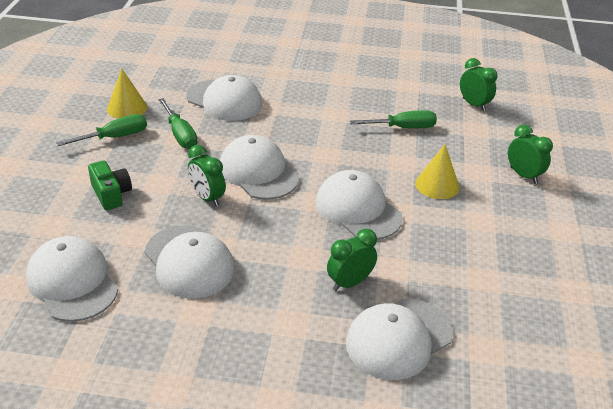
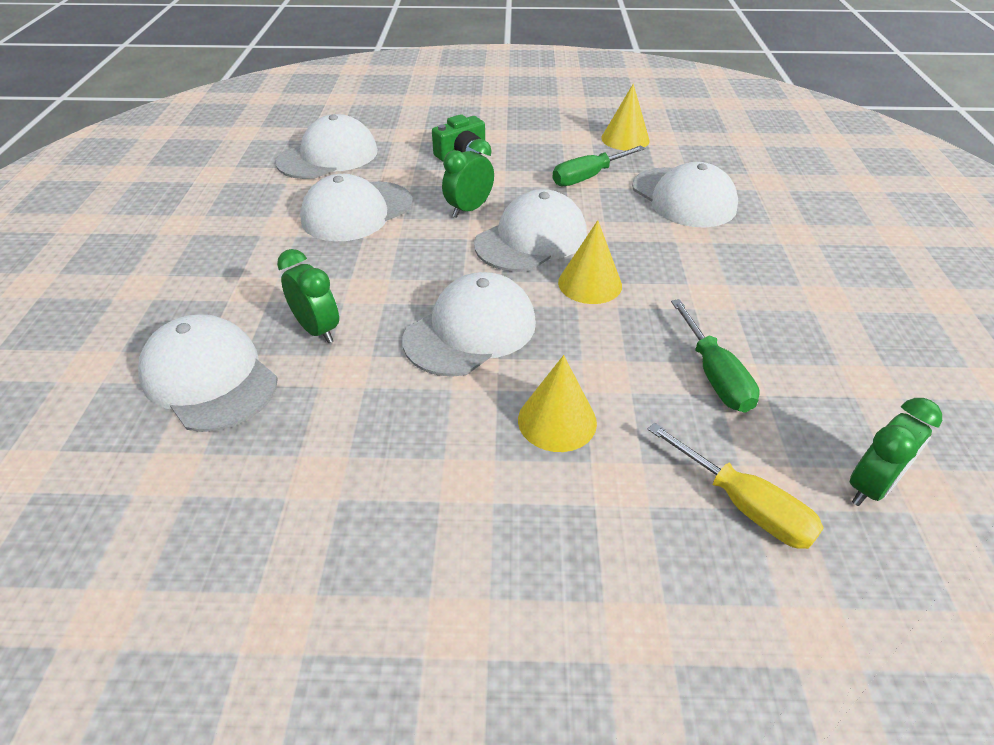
camera: 85 degrees right, 5 degrees up
green screwdriver [56,114,147,146] -> none
white cap [186,75,262,121] -> white cap turned 60 degrees counterclockwise [632,162,738,228]
green clock [508,125,553,184] -> none
none -> yellow cone [558,220,622,304]
none -> yellow screwdriver [647,423,824,549]

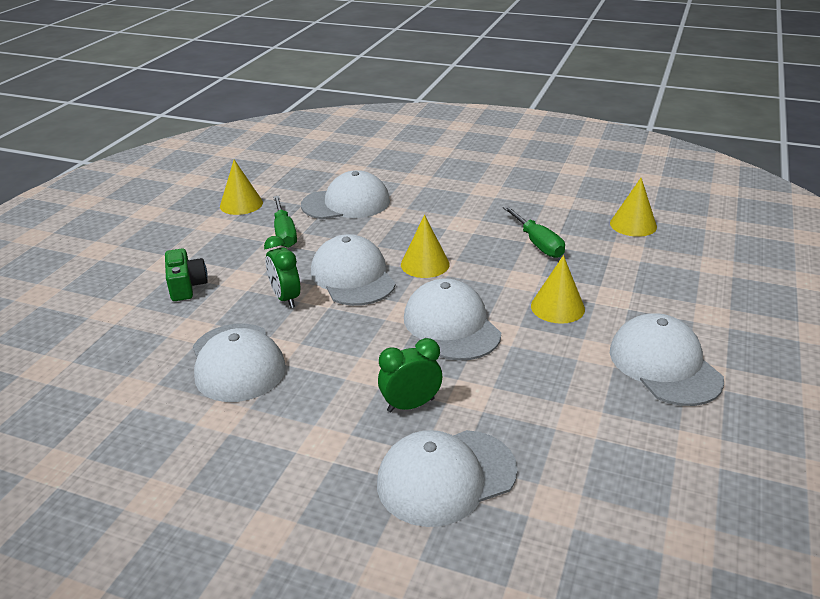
camera: 70 degrees left, 10 degrees down
white cap [275,114,378,179] -> white cap moved to [610,314,724,406]
yellow screwdriver [647,423,824,549] -> none
green screwdriver [671,299,760,413] -> green screwdriver turned 60 degrees clockwise [503,206,565,258]
green clock [850,398,942,506] -> yellow cone [610,178,657,237]

